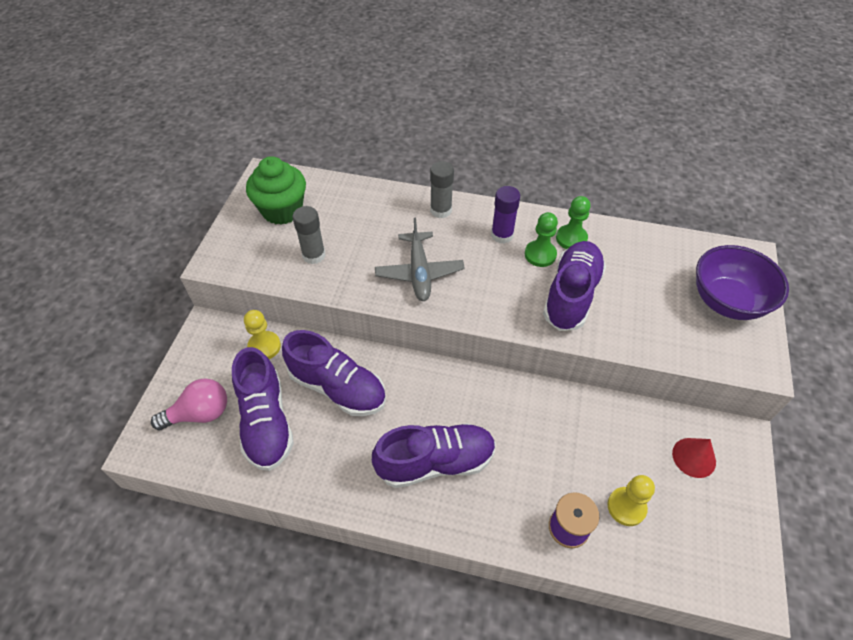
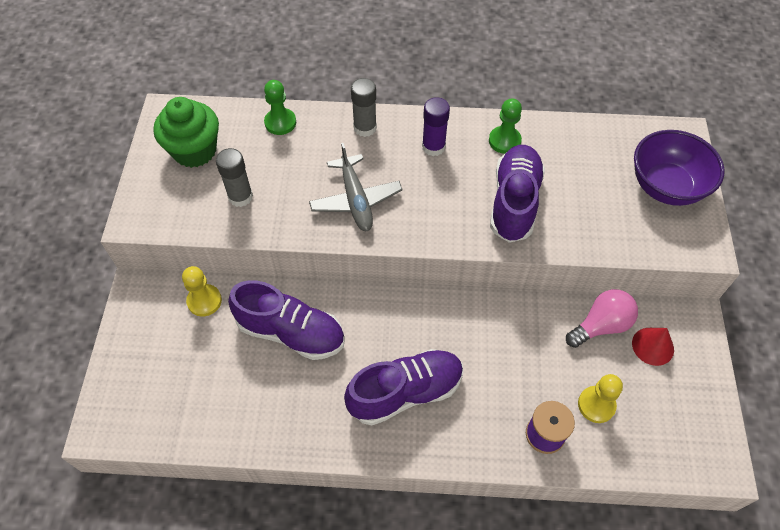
camera: 10 degrees left, 5 degrees up
pink light bulb [151,378,227,430] -> pink light bulb moved to [566,289,638,348]
purple shoe [232,347,294,471] -> none
green pawn [525,212,558,267] -> green pawn moved to [264,80,296,135]

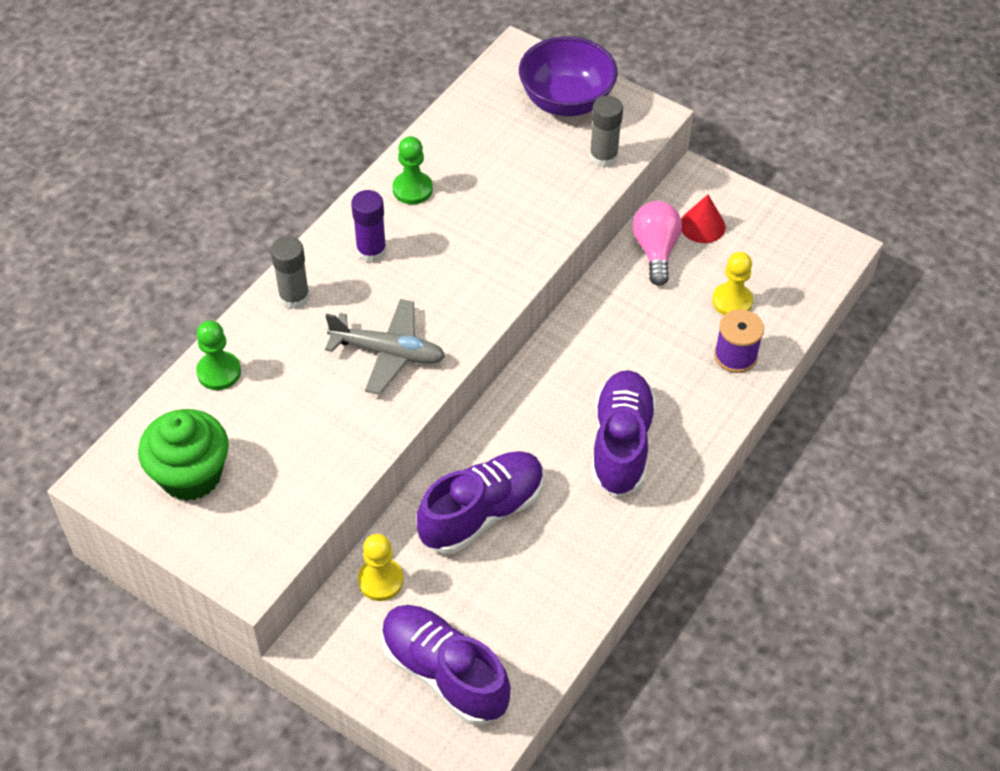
camera: 60 degrees left, 5 degrees down
grey glue stick [216,148,253,207] -> grey glue stick moved to [589,96,623,168]
purple shoe [490,145,545,243] -> purple shoe moved to [381,605,511,725]

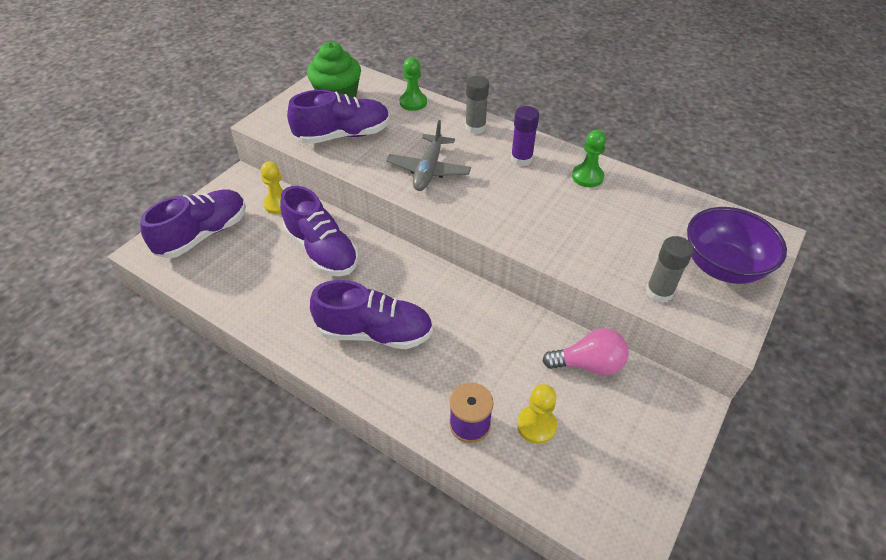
camera: 90 degrees right, 5 degrees down
red cone [681,194,726,243] -> none
none -> purple shoe [287,90,390,144]

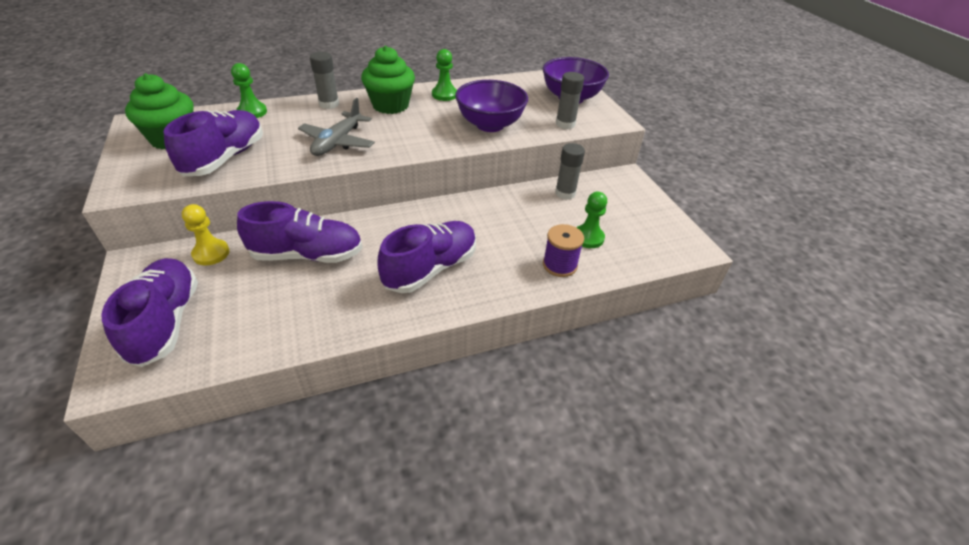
camera: 55 degrees left, 5 degrees down
grey plane [386,120,471,191] -> grey plane turned 60 degrees clockwise [298,98,375,156]
purple glue stick [511,106,539,166] -> green cupcake [361,46,415,114]
yellow pawn [517,384,557,444] -> green pawn [576,192,607,248]
pink light bulb [543,328,629,375] -> grey glue stick [555,143,585,200]
none -> purple bowl [455,80,528,132]

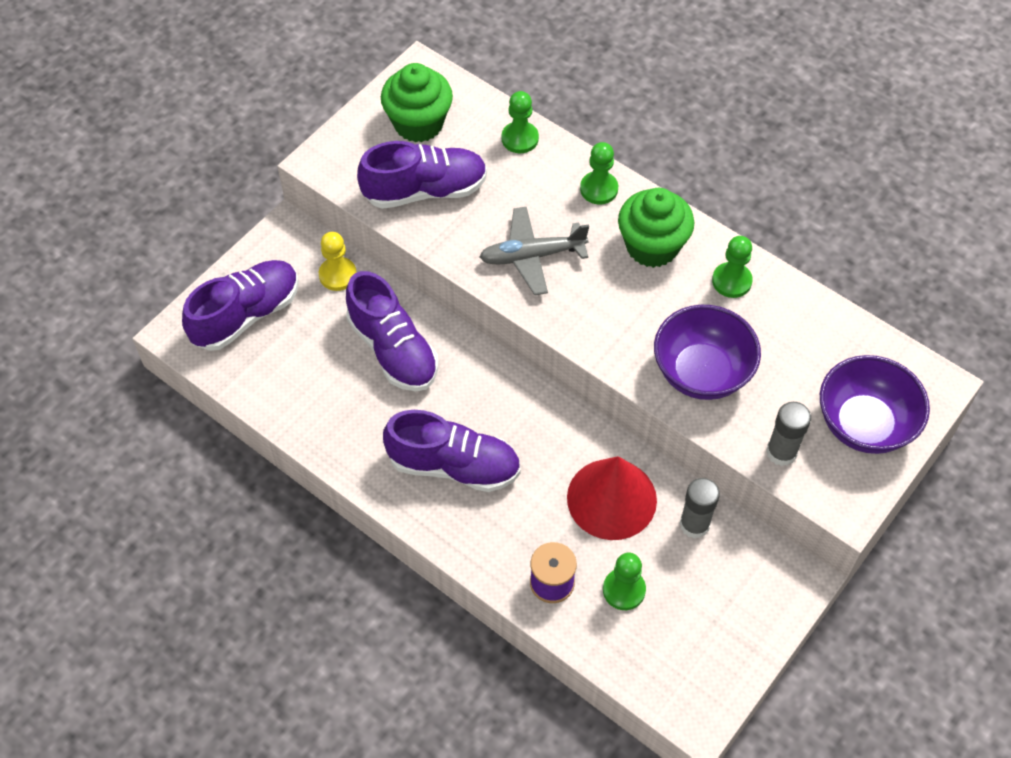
camera: 60 degrees right, 15 degrees up
grey glue stick [310,52,339,109] -> green pawn [580,142,618,205]
none -> red cone [567,456,657,540]

